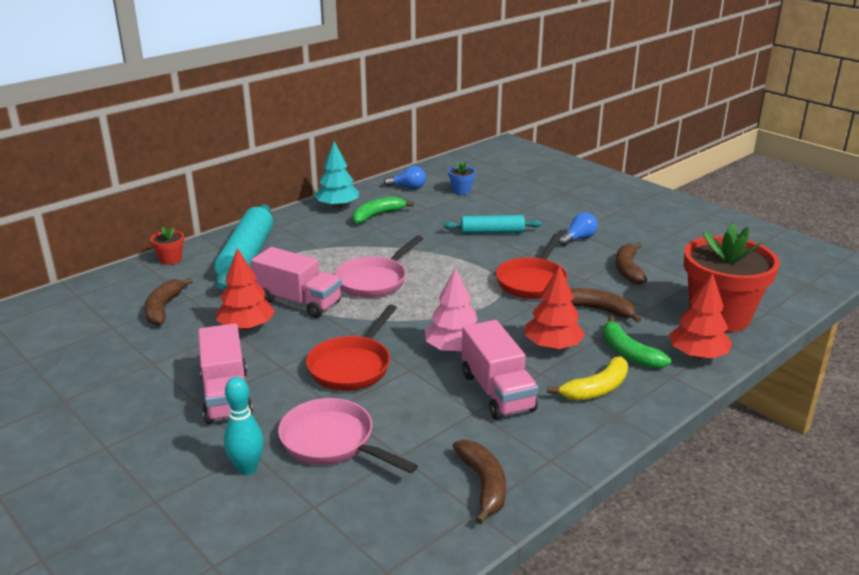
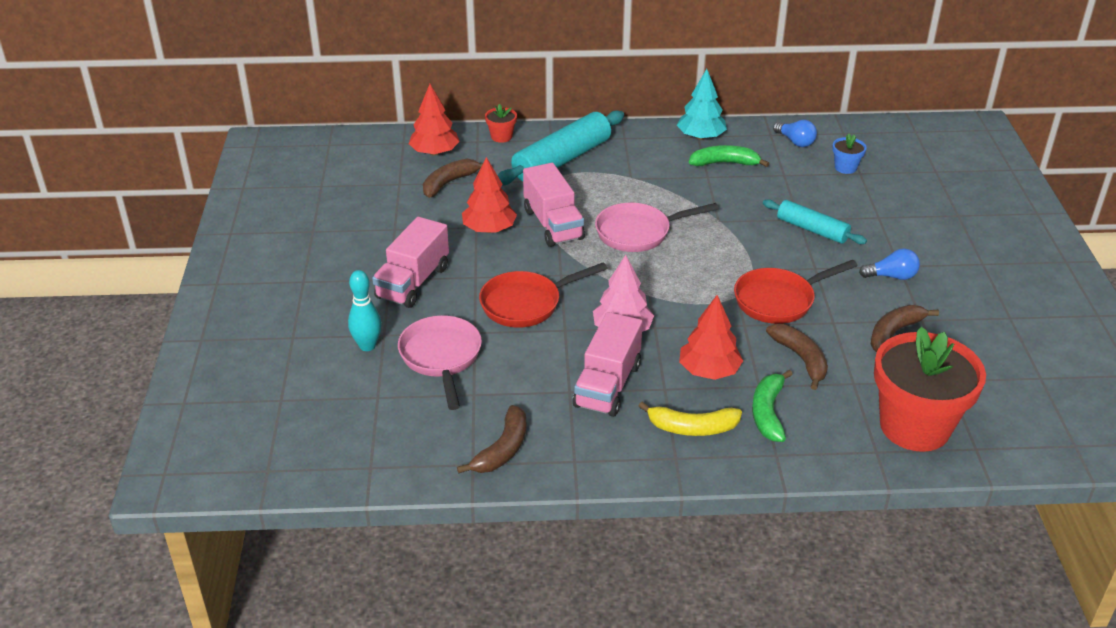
camera: 40 degrees right, 10 degrees up
red tree [669,273,732,359] -> red tree moved to [409,84,460,156]

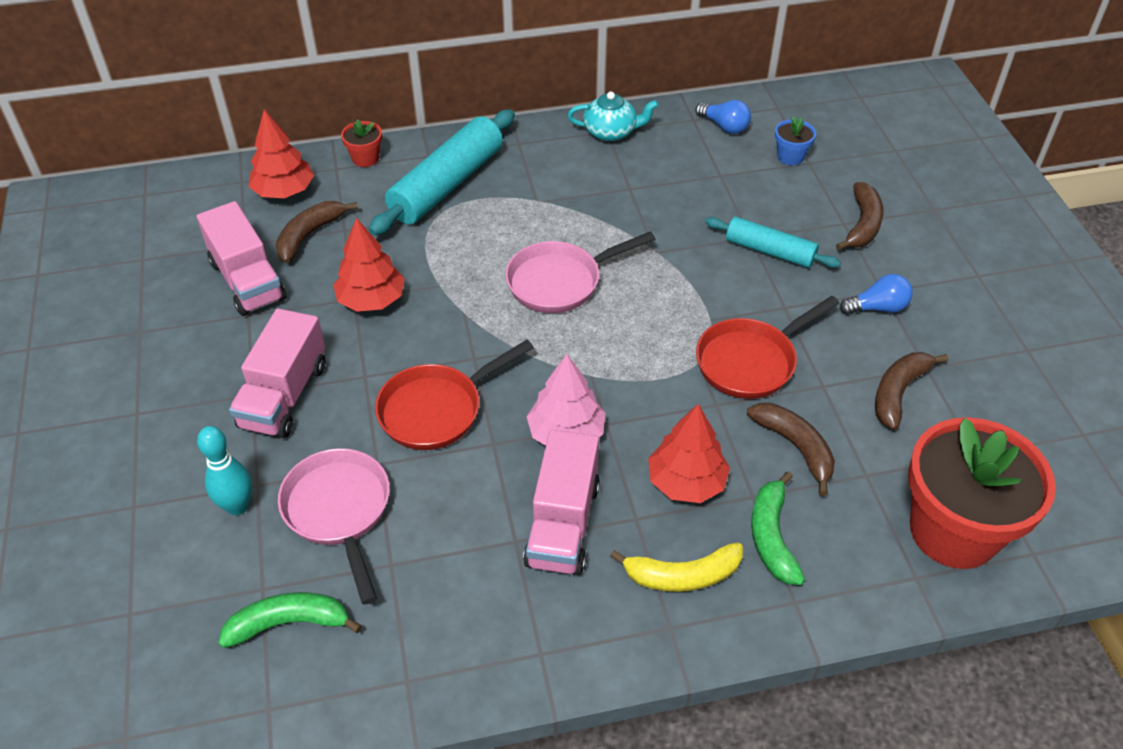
camera: 10 degrees left, 10 degrees up
brown banana [457,405,527,473] -> brown banana moved to [836,182,883,250]
pink truck [523,163,585,247] -> pink truck moved to [197,201,286,316]
turquoise tree [677,69,727,140] -> turquoise teapot [568,92,658,141]
green banana [689,145,769,167] -> green banana moved to [218,592,362,648]

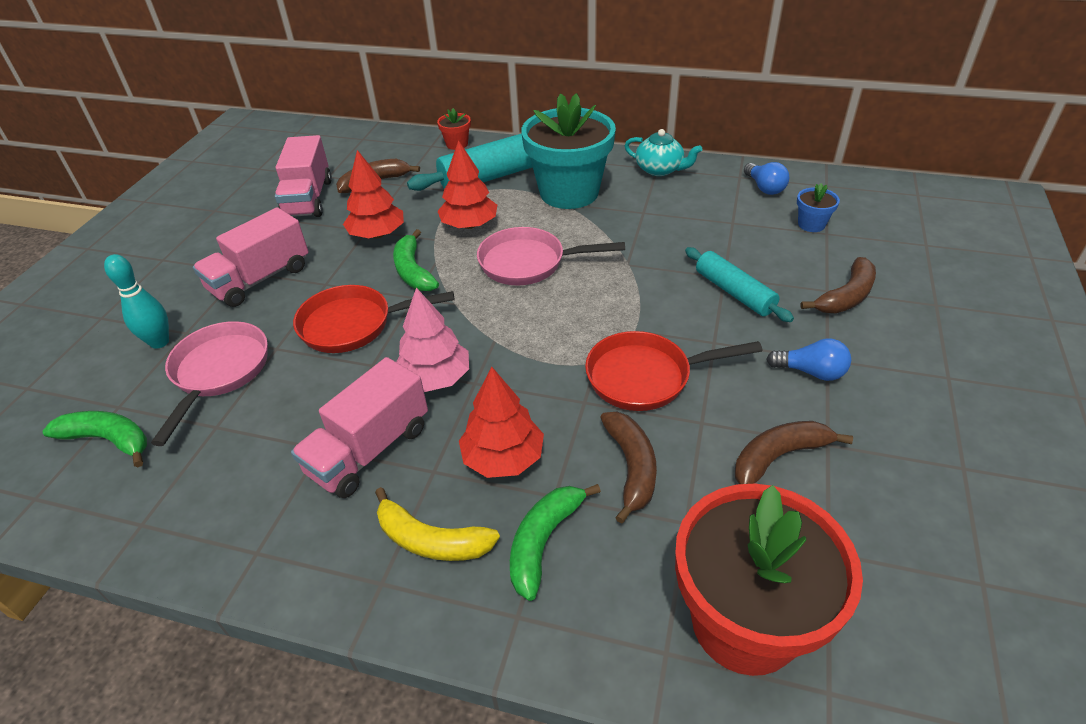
camera: 30 degrees right, 5 degrees down
red tree [248,110,314,198] -> red tree moved to [438,140,497,229]
none -> green banana [393,229,439,291]
none -> turquoise flower pot [521,93,616,209]

